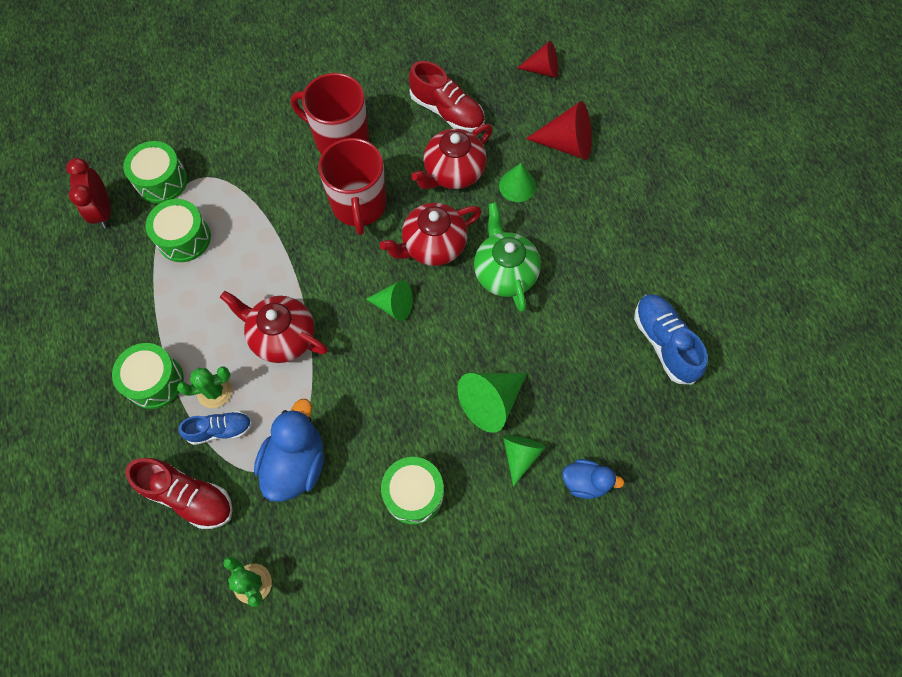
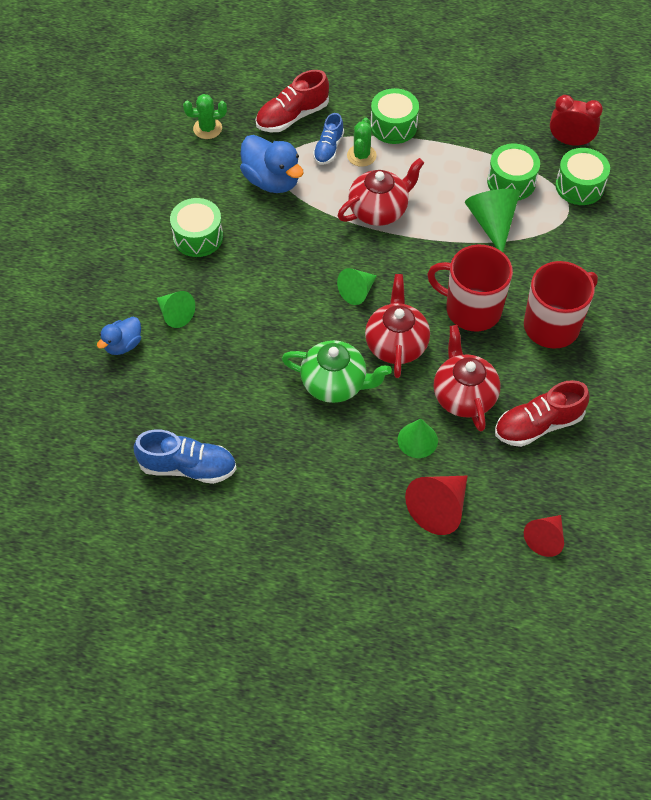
camera: 120 degrees right, 10 degrees down
green cone [457,373,527,433] -> green cone moved to [465,189,520,252]

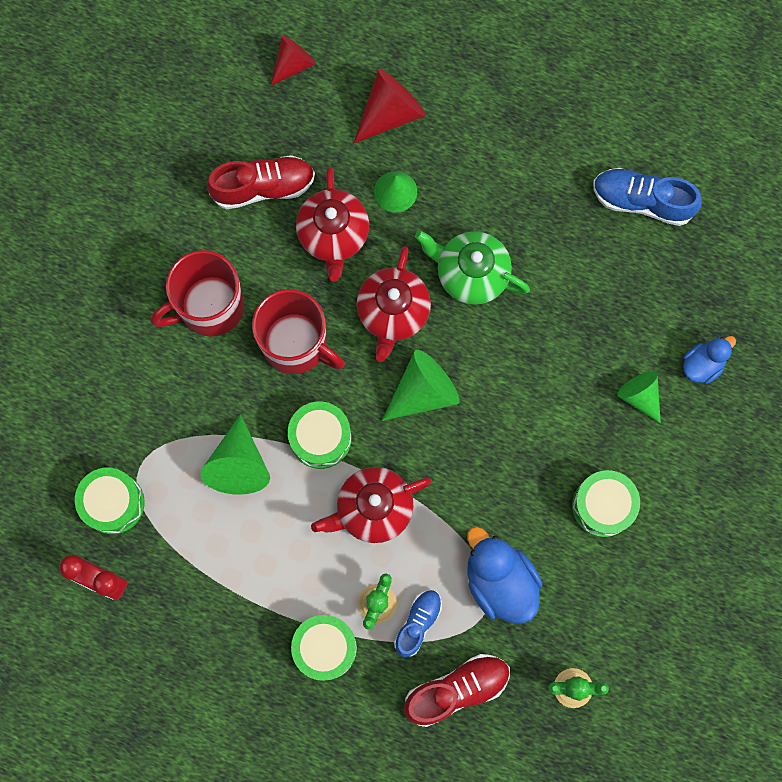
camera: 170 degrees left, 20 degrees up
green cone [337,268,377,305] -> green cone [382,350,459,421], size x1.52
green drum [487,144,540,200] -> green drum moved to [288,401,351,469]

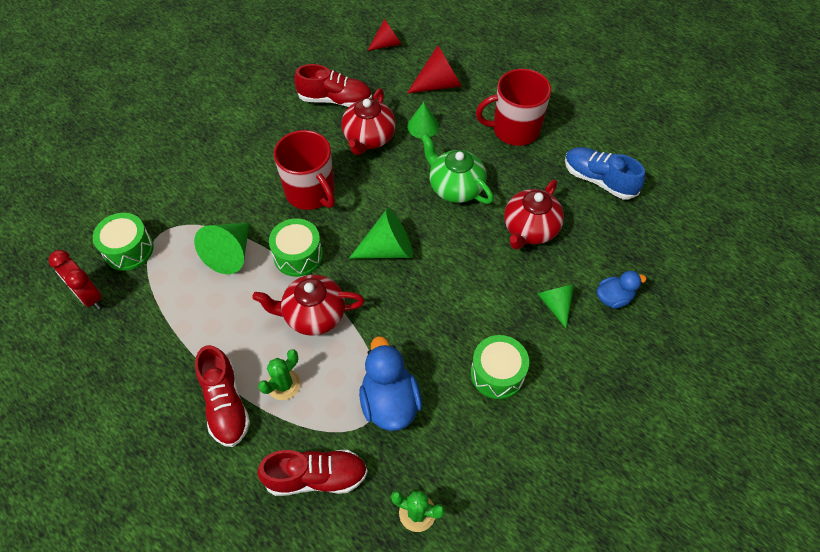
camera: 20 degrees right, 20 degrees down
red mug [151,250,244,337] -> red mug moved to [476,69,551,146]
green drum [291,615,357,681] -> red shoe [195,345,250,447]
red teapot [357,246,431,362] -> red teapot moved to [504,179,564,250]
blue shoe [394,590,442,657] -> none

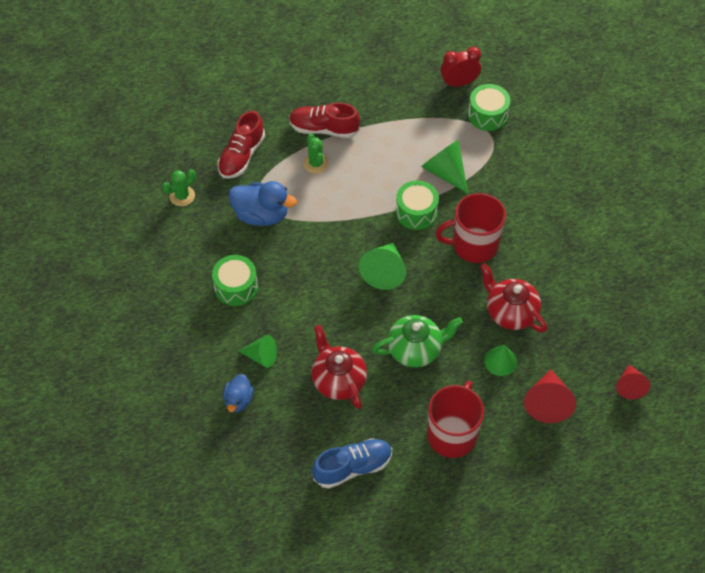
camera: 120 degrees right, 0 degrees up
red teapot [252,275,365,336] -> none
red shoe [294,64,372,107] -> none

